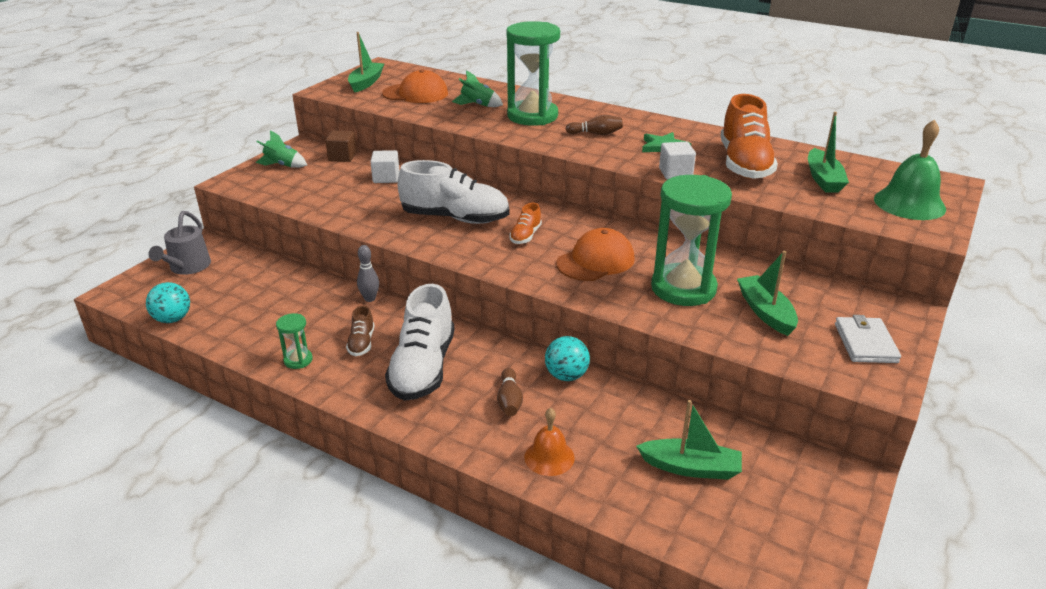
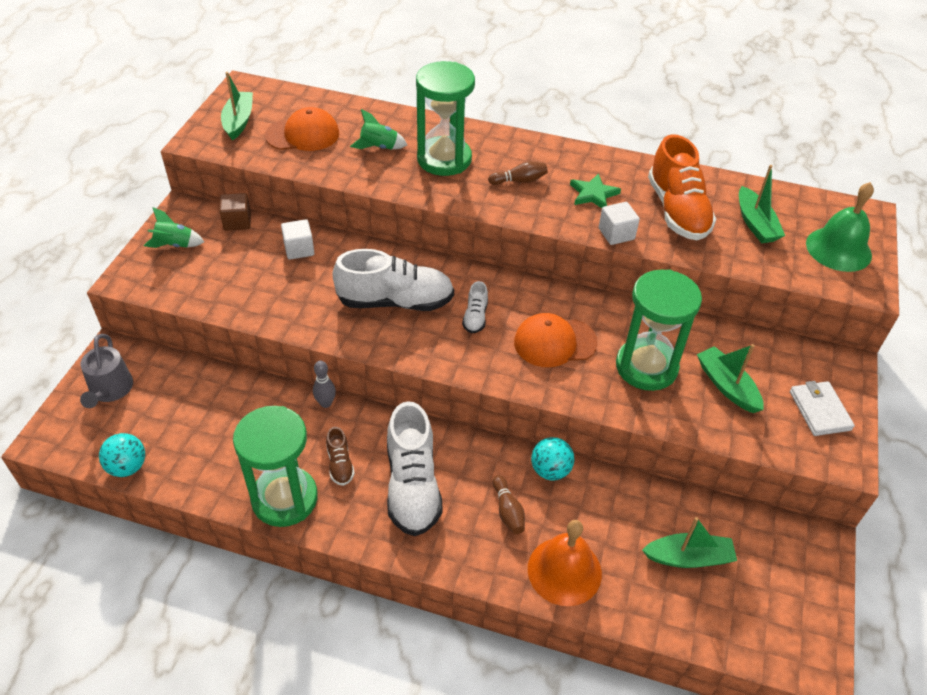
camera: 15 degrees left, 15 degrees up
green hourglass [276,313,313,369] -> green hourglass [233,406,318,527], size x2.30
orange shoe [509,203,542,244] -> white shoe [462,281,488,333]
orange bell [524,408,575,476] -> orange bell [528,520,602,606], size x1.61
orange cap [556,228,635,281] -> orange cap turned 135 degrees counterclockwise [514,313,598,367]

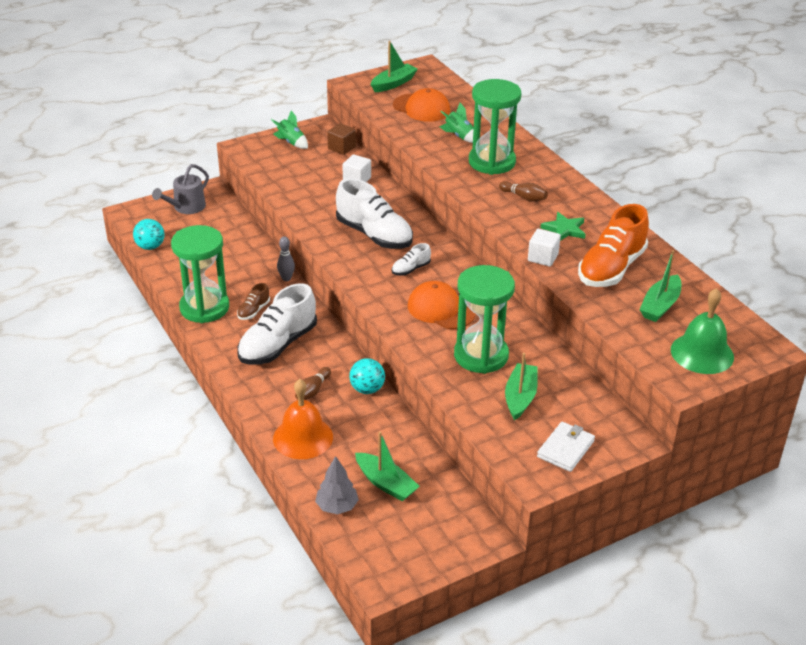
camera: 45 degrees right, 10 degrees down
none -> grey tree [315,456,359,514]

